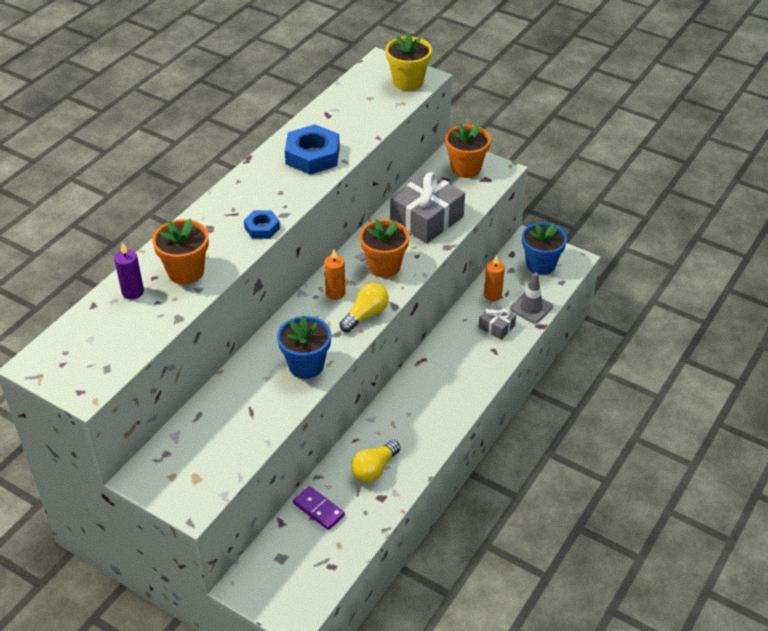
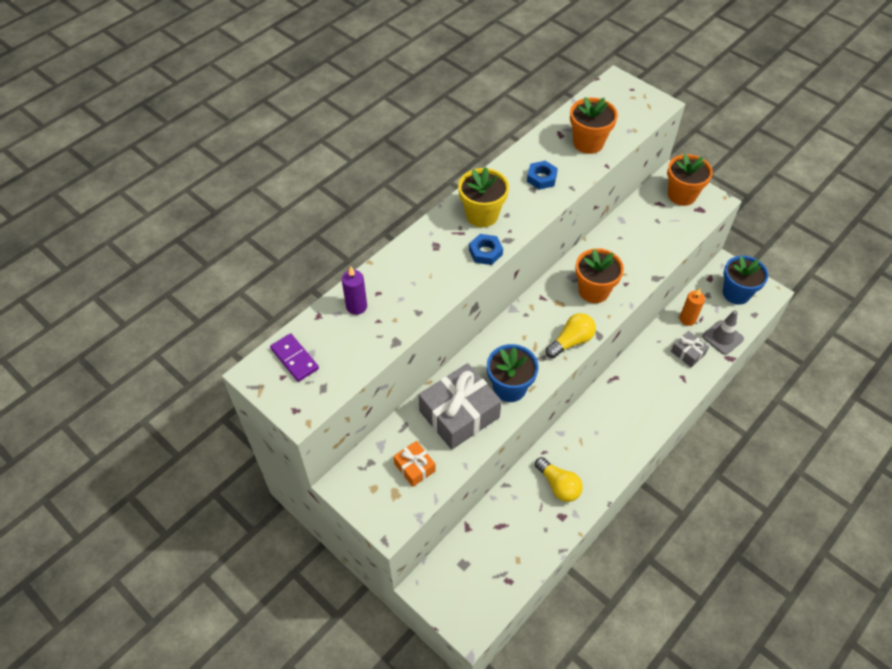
camera: 10 degrees right, 10 degrees up
orange flower pot [152,218,209,284] -> orange flower pot moved to [570,97,618,154]
blue nut [285,124,340,174] -> blue nut [527,161,558,190], size x0.56
purple domino [293,486,345,530] -> purple domino moved to [270,333,319,382]
orange candle [324,249,346,300] -> none
yellow light bulb [351,440,401,482] -> yellow light bulb turned 90 degrees counterclockwise [535,457,583,502]
yellow flower pot [386,32,432,91] -> yellow flower pot moved to [458,167,509,227]
grey gift [390,172,465,243] -> grey gift moved to [419,363,502,450]
none -> orange gift [393,441,436,487]

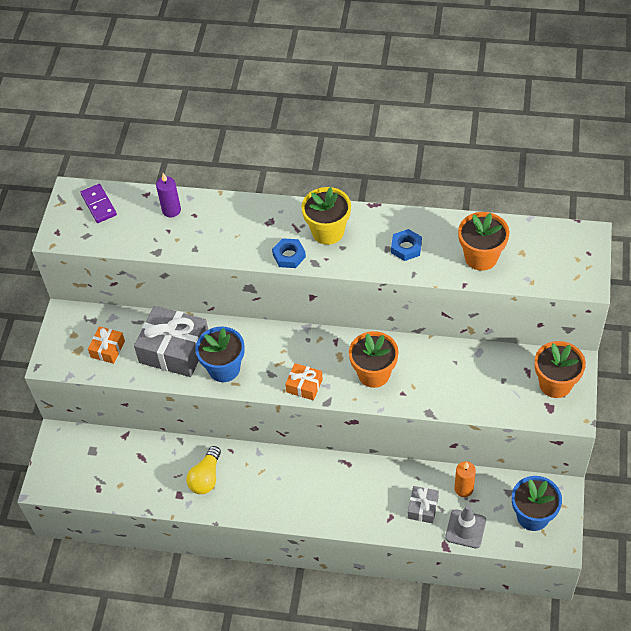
camera: 60 degrees right, 0 degrees up
purple domino [270,333,319,382] -> purple domino turned 45 degrees counterclockwise [80,184,117,223]
yellow light bulb [546,313,596,358] -> orange gift [285,363,323,400]

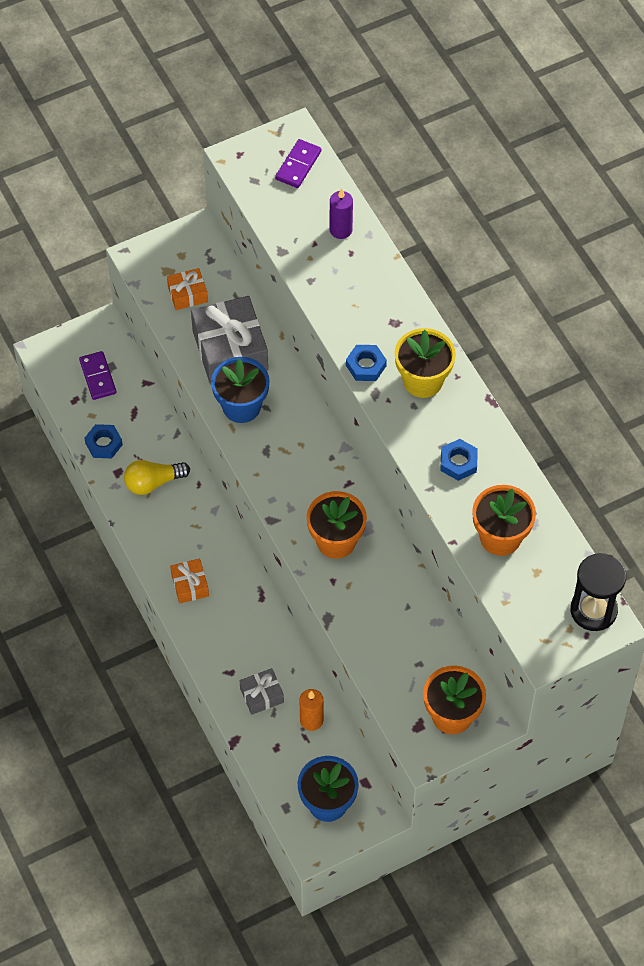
camera: 50 degrees right, 5 degrees up
orange gift [285,363,323,400] -> orange gift moved to [170,559,209,604]
grey traffic cone [445,505,486,548] -> none
none -> purple domino [79,351,117,400]
none -> blue nut [84,424,123,458]
none -> black hourglass [570,553,626,631]

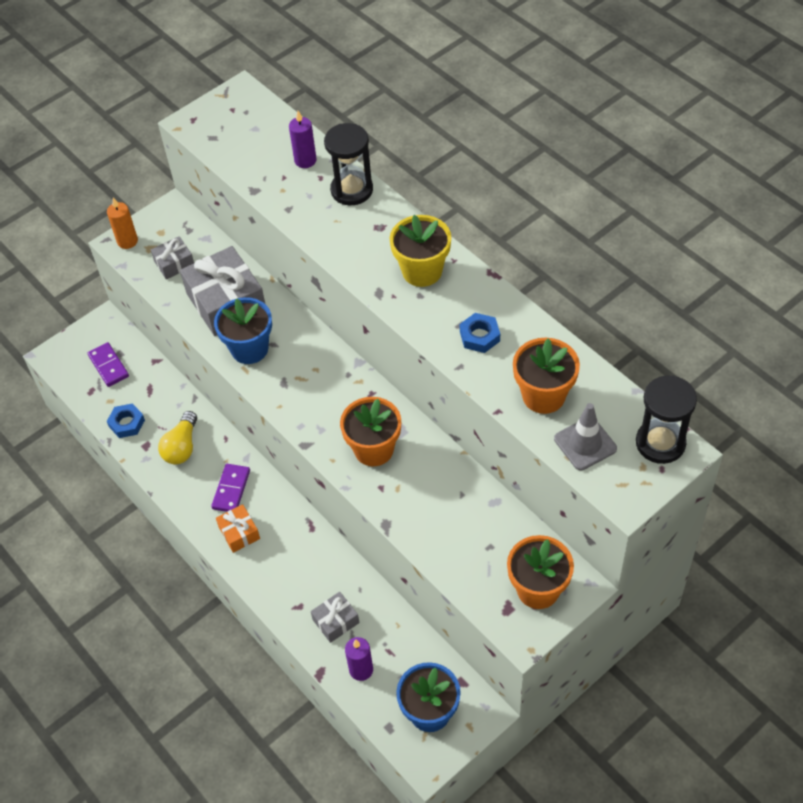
camera: 10 degrees left, 5 degrees down
yellow light bulb [124,460,190,495] -> yellow light bulb turned 45 degrees counterclockwise [158,411,197,465]
orange gift [167,268,208,310] -> grey gift [151,236,194,279]
purple domino [275,139,321,188] -> purple domino moved to [211,464,250,512]
orange candle [300,689,323,731] -> orange candle moved to [107,197,138,249]
blue nut [346,345,387,381] -> none
none -> black hourglass [324,123,373,205]
none -> purple candle [345,637,373,681]
none -> grey traffic cone [554,403,617,470]

